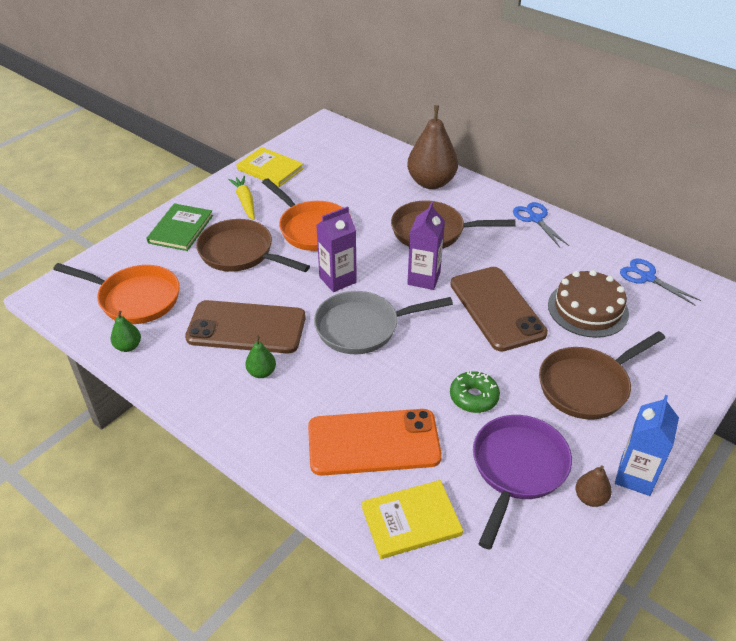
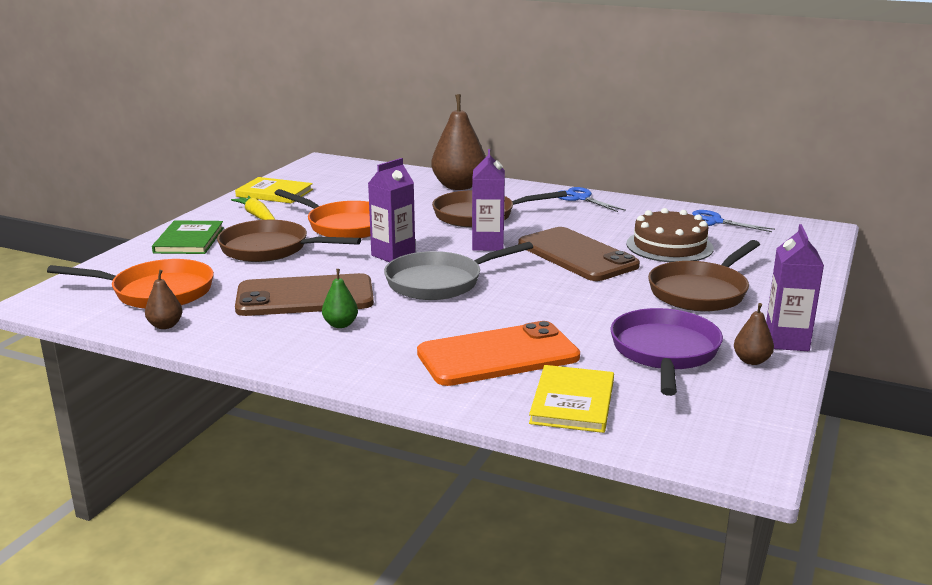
camera: 15 degrees left, 20 degrees down
green pear [111,311,141,352] -> brown pear [145,270,183,329]
yellow book [362,480,463,559] -> yellow book turned 45 degrees counterclockwise [529,365,614,433]
green donut [450,371,500,413] -> none
blue carton [615,395,679,496] -> purple carton [766,224,824,351]

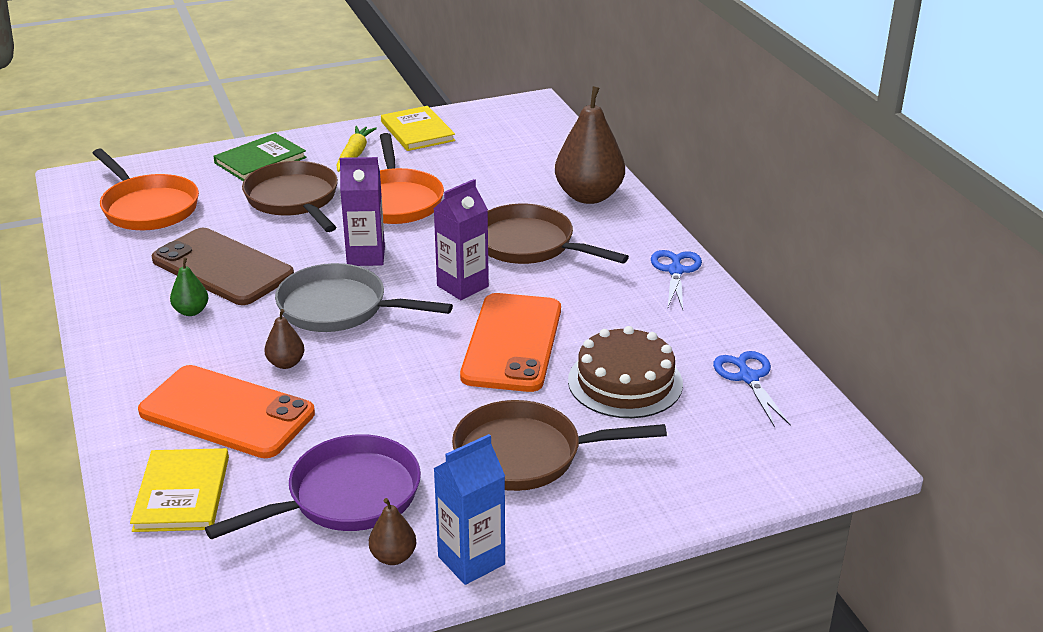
camera: 45 degrees right, 10 degrees up
brown pear [145,270,183,329] -> brown pear moved to [264,309,304,369]
brown phone [518,227,640,281] -> orange phone [460,293,561,392]
yellow book [529,365,614,433] -> yellow book turned 60 degrees counterclockwise [130,448,229,532]
purple carton [766,224,824,351] -> blue carton [433,434,505,585]

